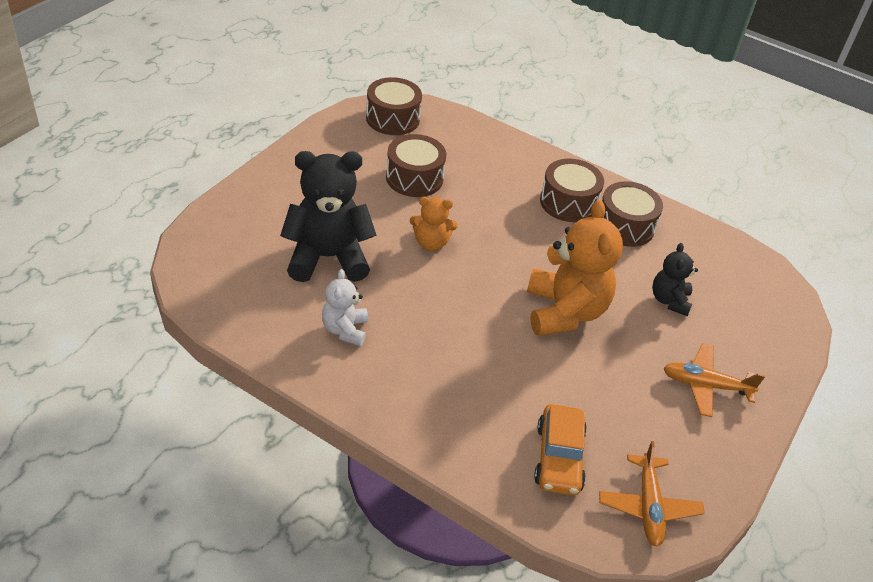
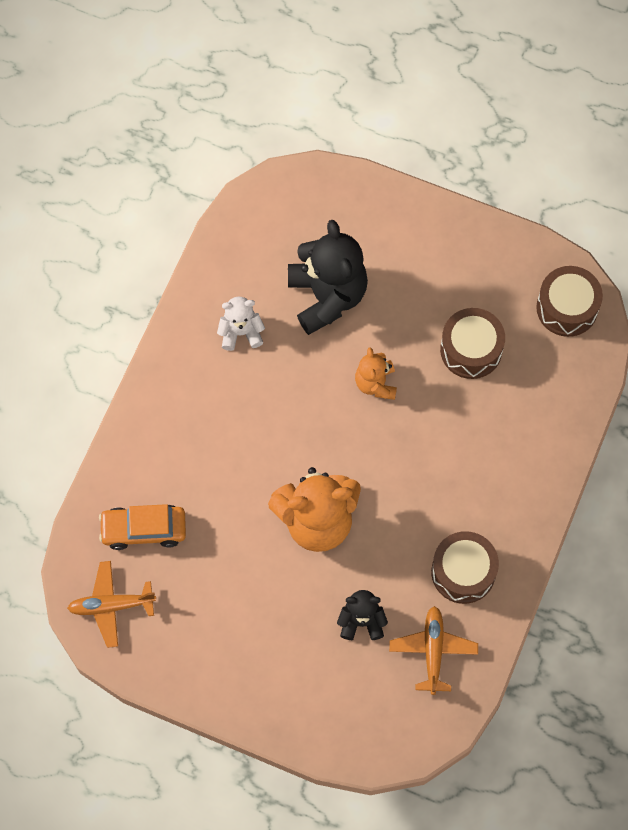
camera: 85 degrees right, 25 degrees up
brown drum [540,159,604,222] -> none
orange plane [664,343,765,417] -> orange plane moved to [389,606,478,695]

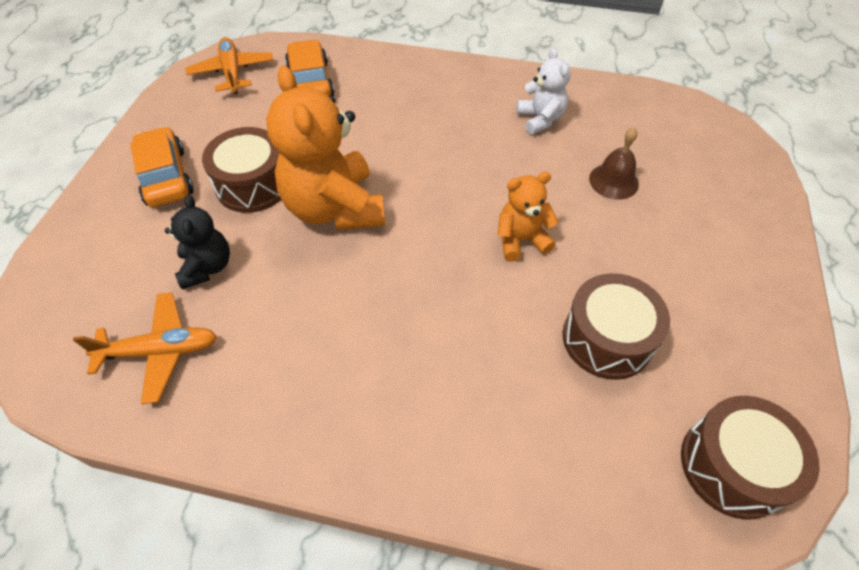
camera: 80 degrees right, 15 degrees down
black teddy bear [288,220,368,335] -> brown bell [589,127,639,200]
brown drum [431,531,499,604] -> brown drum moved to [202,127,281,213]
none -> orange car [130,126,194,207]

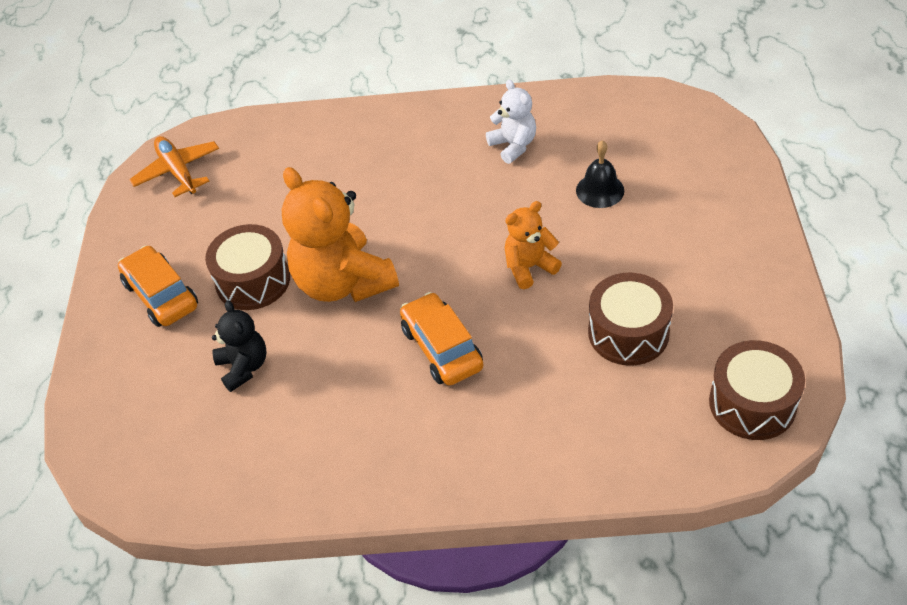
camera: 10 degrees left, 5 degrees down
orange plane [73,292,217,404] -> none
orange car [285,39,334,97] -> orange car moved to [400,292,483,386]
brown bell [589,127,639,200] -> black bell [576,140,624,208]

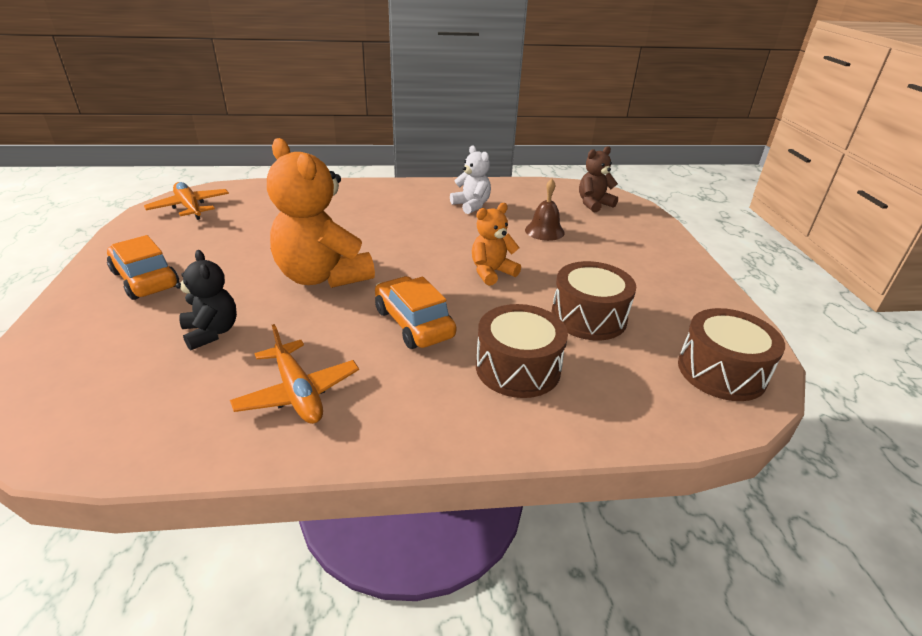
camera: 10 degrees left, 15 degrees down
brown drum [205,224,290,310] -> brown drum moved to [476,304,568,398]
black bell [576,140,624,208] -> brown bell [525,179,564,241]
none -> orange plane [230,324,359,424]
none -> brown teddy bear [579,146,618,212]

